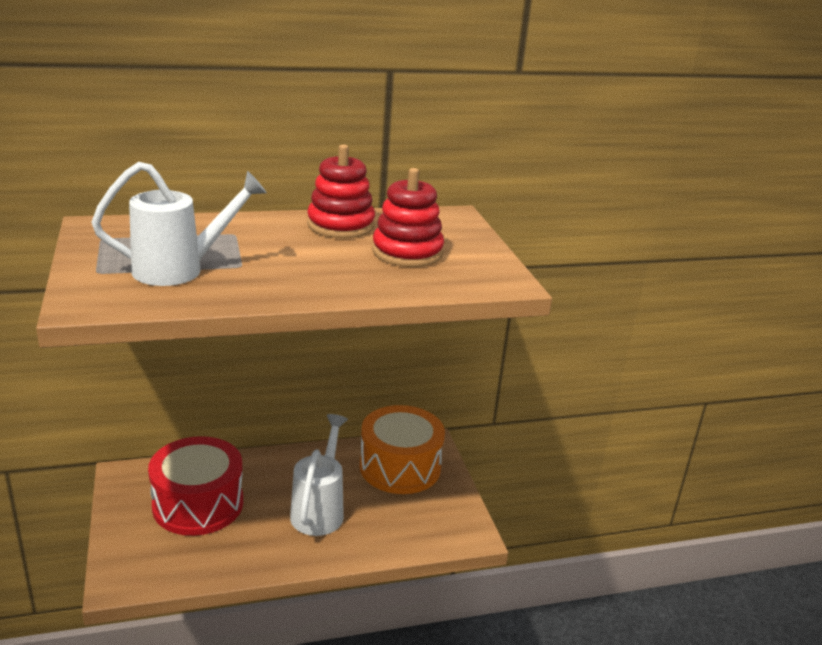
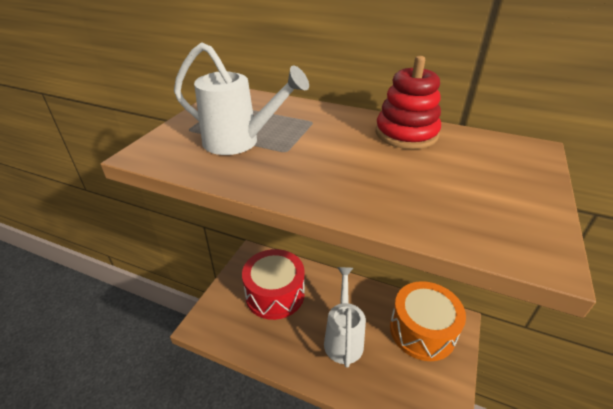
camera: 40 degrees right, 10 degrees up
white watering can [290,414,348,536] -> white watering can turned 45 degrees counterclockwise [324,267,366,368]
red stacking toy [372,168,444,267] -> none

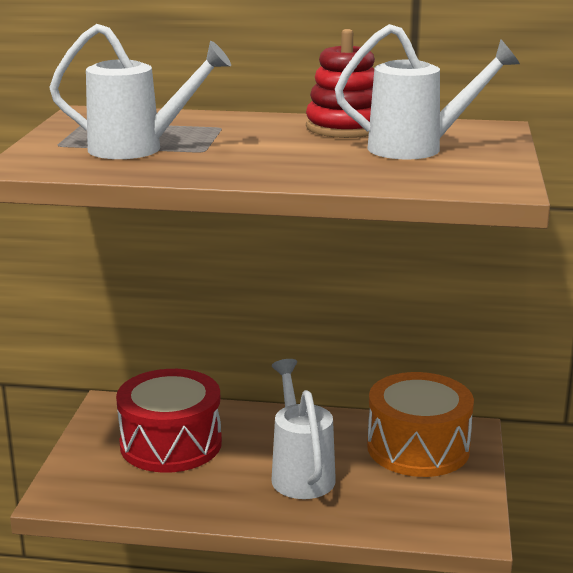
camera: 15 degrees left, 15 degrees down
none -> white watering can [335,24,520,160]

